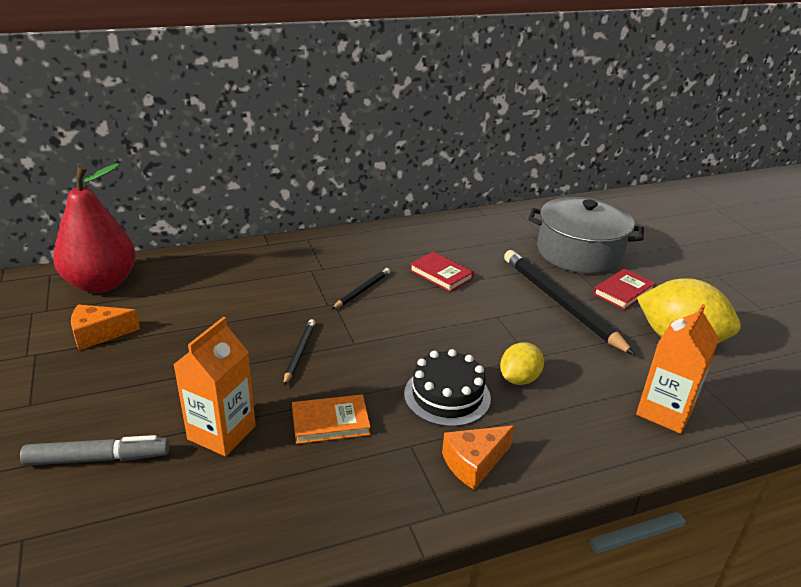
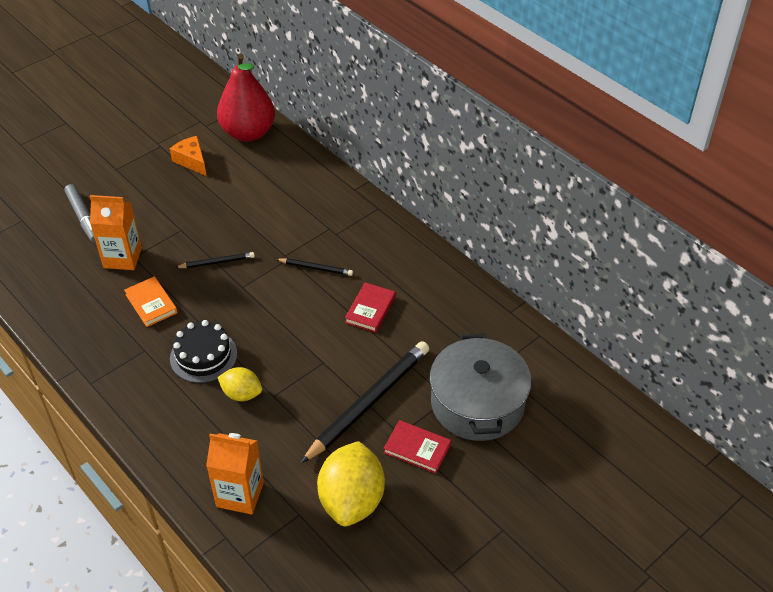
camera: 70 degrees right, 15 degrees up
orange cheese [442,425,514,490] -> none

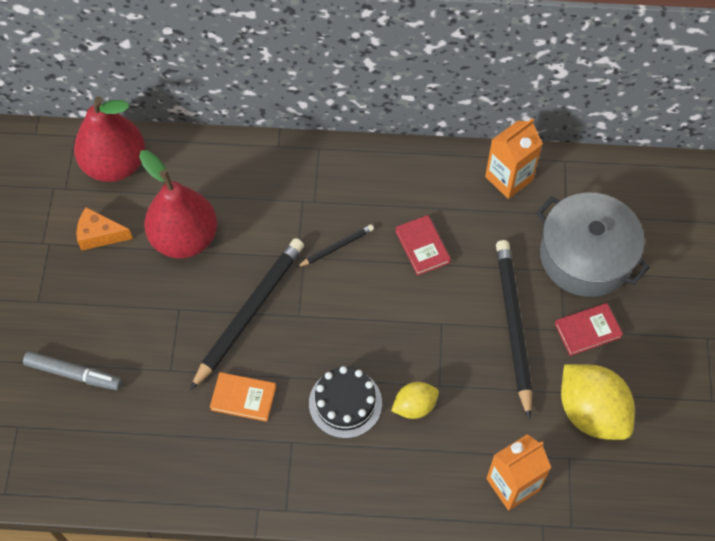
camera: 45 degrees left, 15 degrees up
orange carton [90,195,142,270] -> orange carton moved to [485,118,543,199]
black pencil [175,252,255,268] -> black pencil [190,238,304,390], size x2.10
none -> red pear [139,150,217,259]

